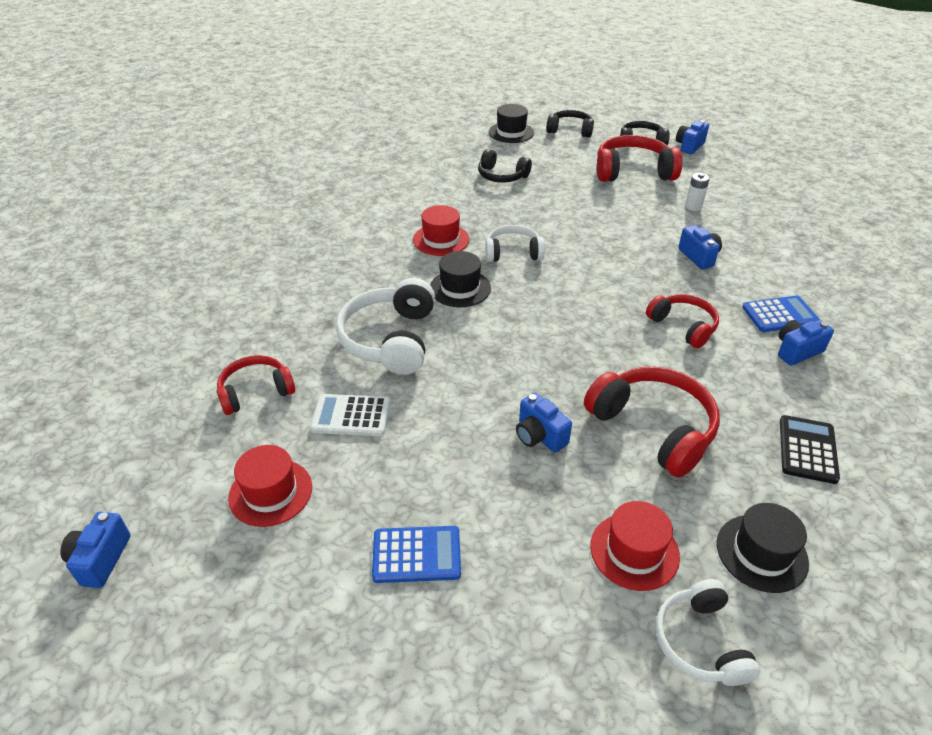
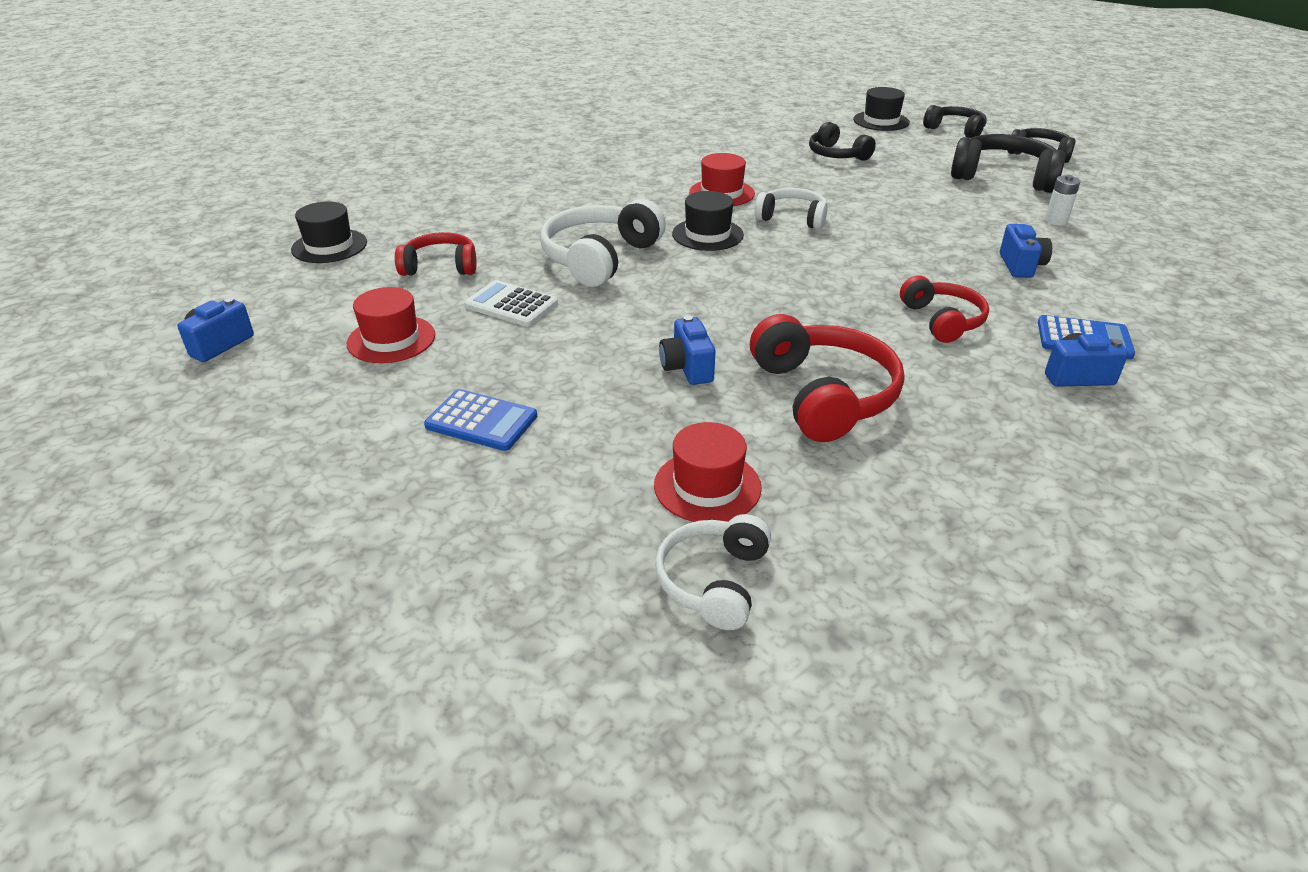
camera: 25 degrees right, 5 degrees down
red headphones [597,135,683,182] -> black headphones [951,134,1066,193]
blue camera [676,120,709,155] -> none
black hat [717,503,809,593] -> black hat moved to [291,202,367,263]
black calculator [780,415,840,484] -> none

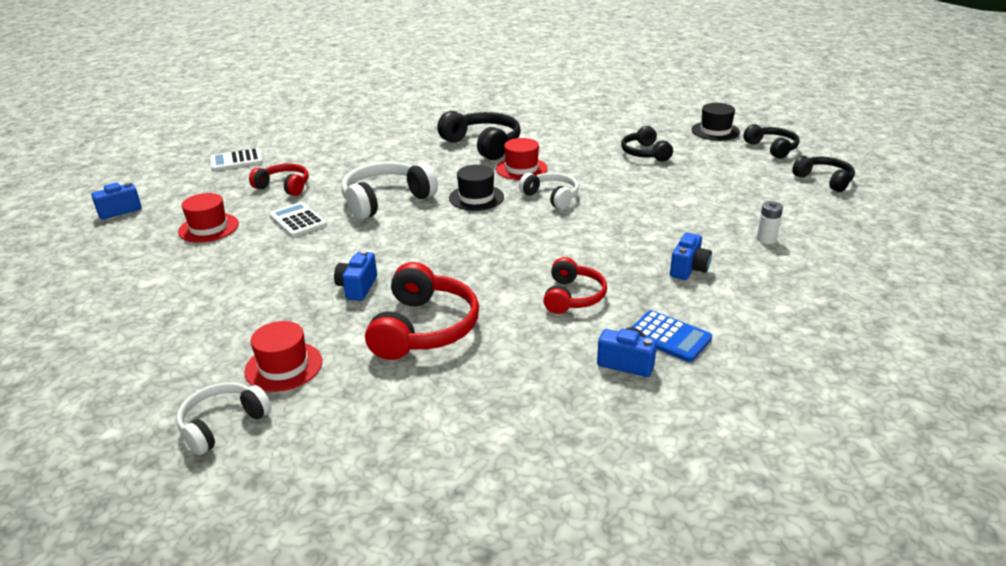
camera: 25 degrees right, 5 degrees down
black hat [291,202,367,263] -> white calculator [210,148,263,171]
blue calculator [424,389,537,451] -> none
black headphones [951,134,1066,193] -> black headphones moved to [437,111,521,160]

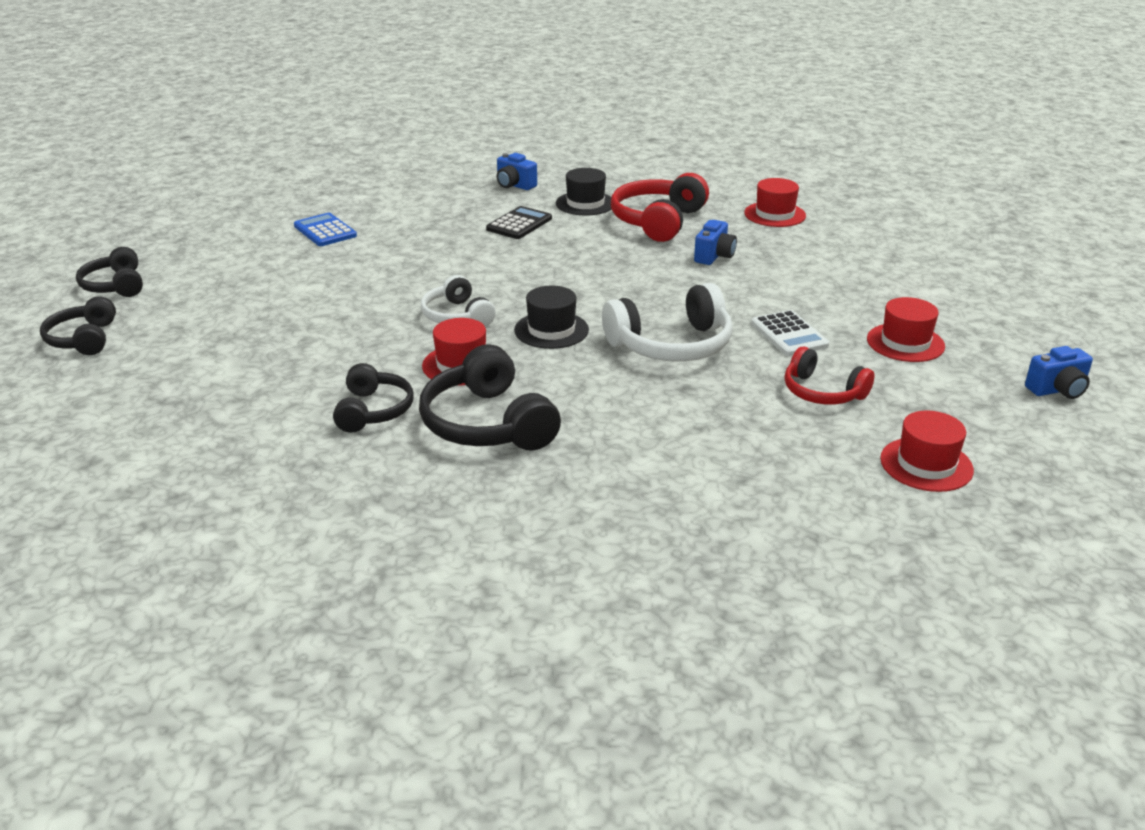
camera: 165 degrees left, 0 degrees up
white headphones [176,382,271,455] -> none
white calculator [210,148,263,171] -> red hat [880,410,974,492]
red headphones [543,257,607,314] -> black calculator [486,206,552,239]
black headphones [621,126,673,161] -> black headphones moved to [333,363,414,433]
blue calculator [632,310,712,362] -> blue calculator moved to [294,213,357,246]
blue camera [670,233,712,280] -> none
black hat [691,103,740,141] -> black hat moved to [556,168,612,215]
white battery [757,201,783,244] -> none

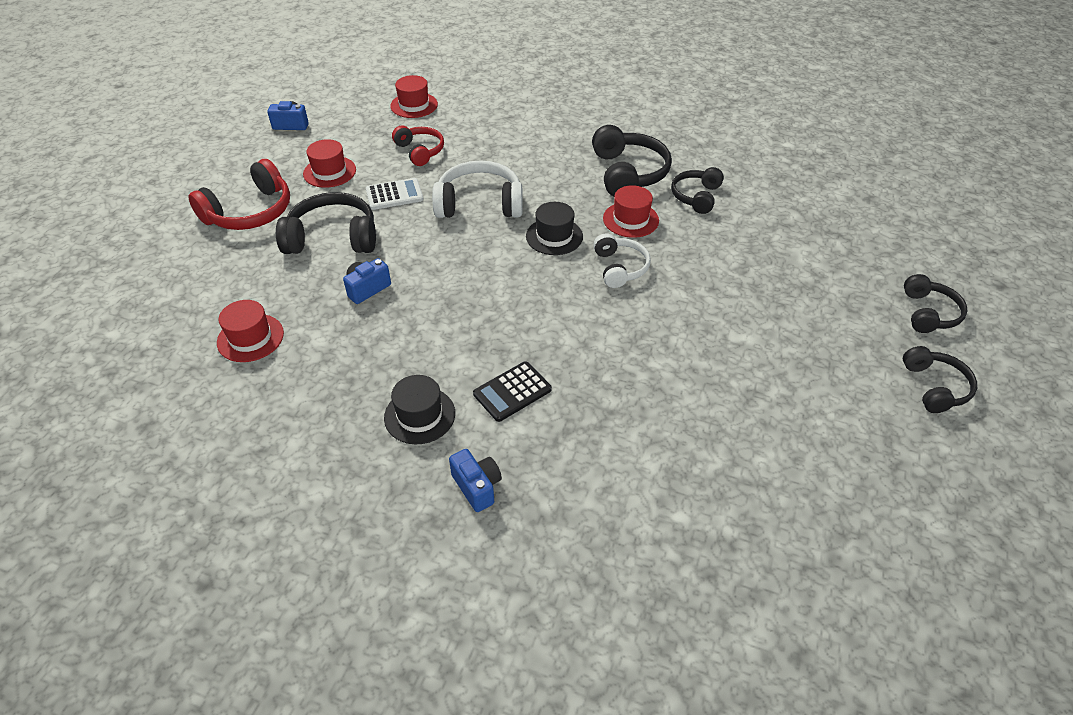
camera: 160 degrees left, 15 degrees up
blue calculator [294,213,357,246] -> none
red headphones [611,173,709,242] -> red headphones moved to [188,159,290,230]
white calculator [751,310,829,356] -> white calculator turned 75 degrees clockwise [366,178,424,210]
none -> black headphones [276,192,376,254]

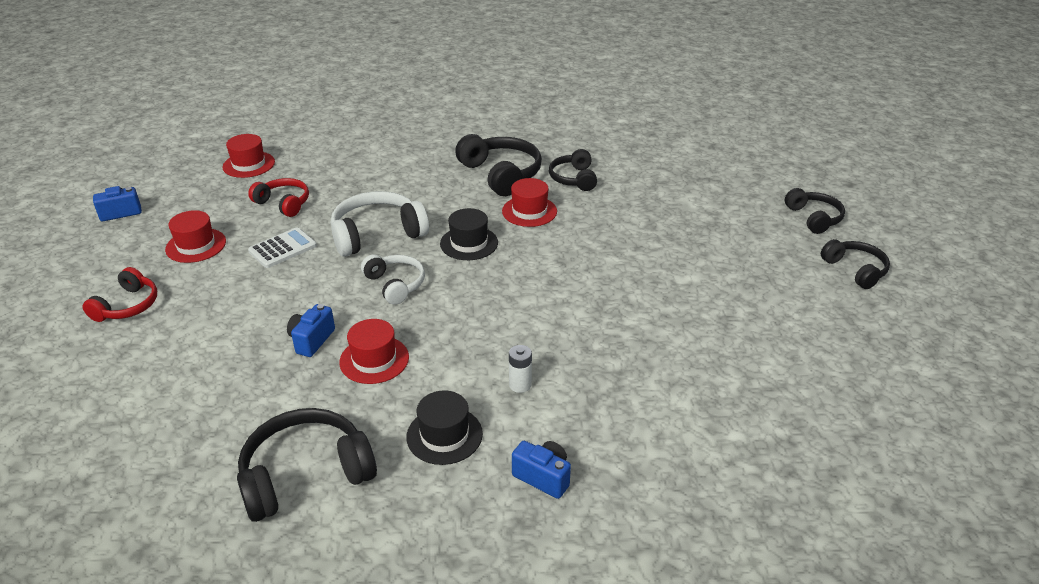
camera: 25 degrees left, 10 degrees down
red headphones [188,159,290,230] -> red headphones [83,267,157,322], size x0.63
red hat [217,300,284,362] -> red hat moved to [339,319,409,384]
black headphones [276,192,376,254] -> black headphones moved to [237,408,377,522]
black calculator [473,361,552,422] -> white battery [509,345,532,393]
white headphones [593,233,651,288] -> white headphones moved to [361,254,425,305]

